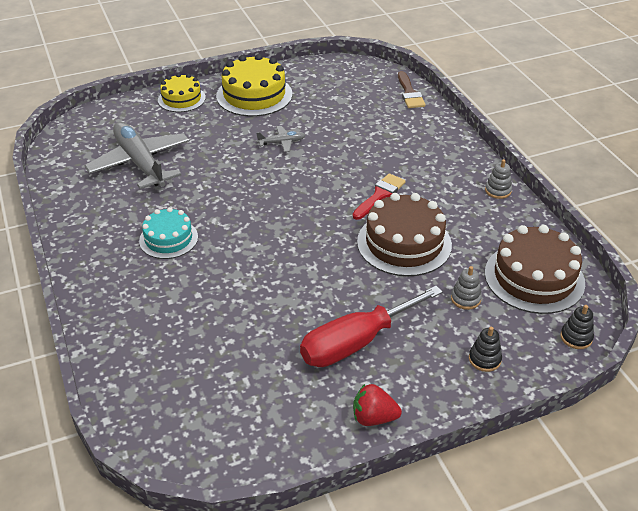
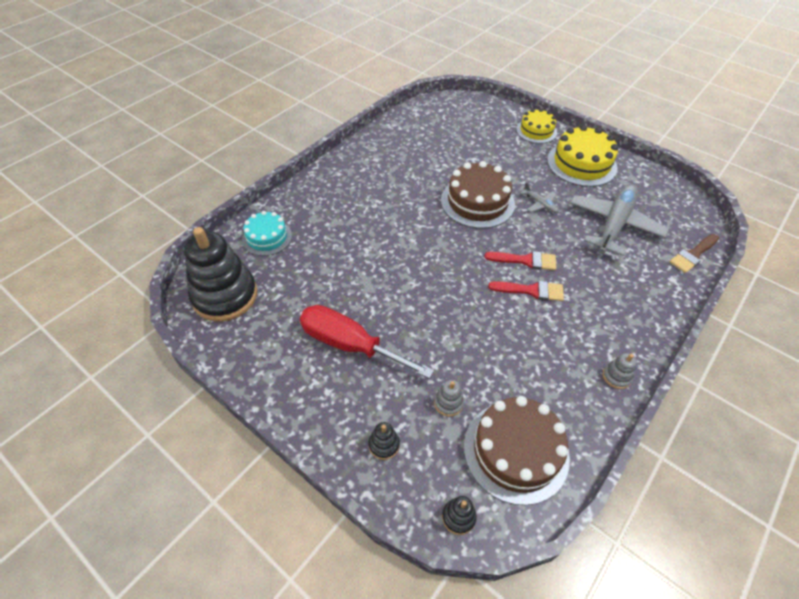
camera: 60 degrees right, 10 degrees up
grey plane [84,122,190,189] -> grey plane moved to [570,184,669,256]
turquoise cake [139,207,198,259] -> turquoise cake moved to [242,211,292,256]
red strawberry [353,384,402,426] -> none
brown cake [357,193,452,276] -> brown cake moved to [441,161,515,229]
none -> black stacking toy [184,227,257,321]
none -> red brush [484,251,557,270]

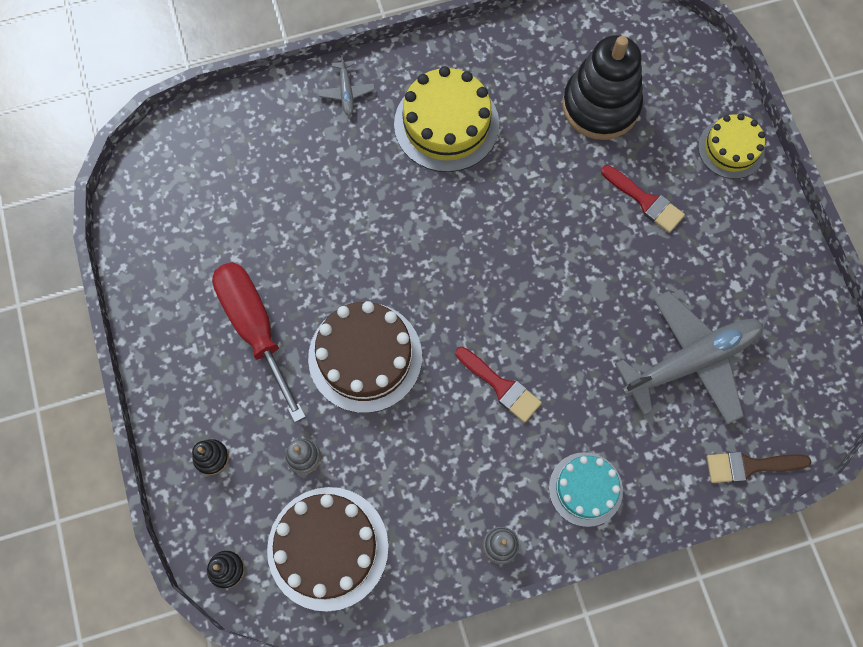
camera: 35 degrees right, 20 degrees up
black stacking toy [184,227,257,321] -> black stacking toy moved to [562,35,643,140]
turquoise cake [242,211,292,256] -> turquoise cake moved to [549,452,623,527]
brown cake [441,161,515,229] -> brown cake moved to [308,301,422,413]
red brush [484,251,557,270] -> red brush moved to [601,165,685,233]
grey plane [520,182,559,213] -> grey plane moved to [318,53,375,116]
yellow cake [547,125,619,187] -> yellow cake moved to [394,66,499,172]

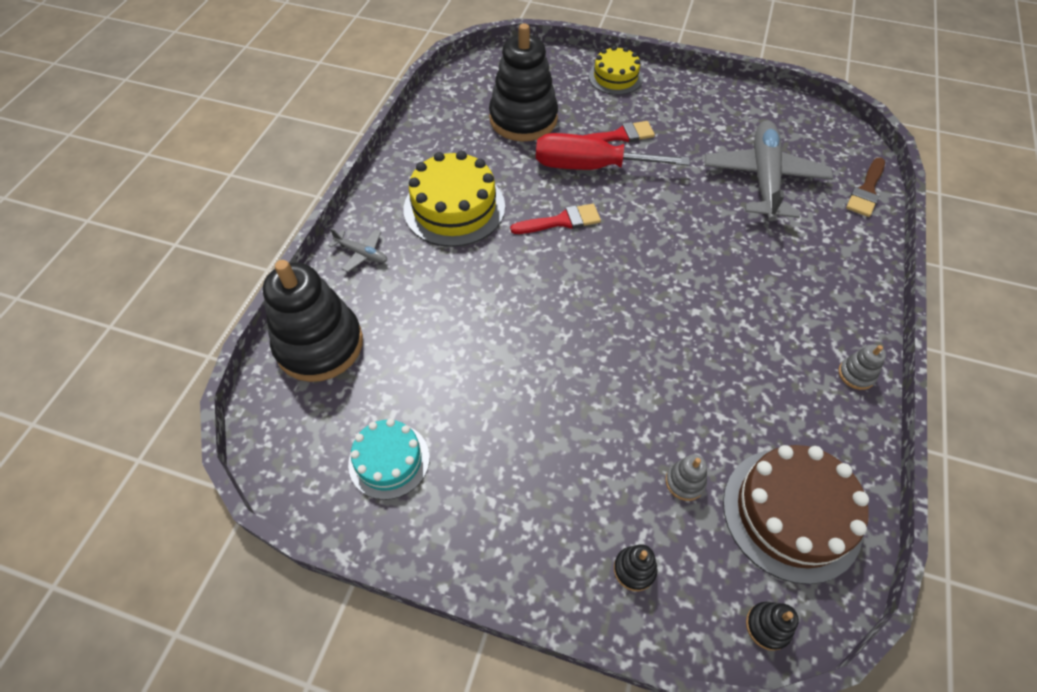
camera: 55 degrees left, 15 degrees down
red screwdriver [212,262,306,422] -> red screwdriver moved to [536,133,690,170]
brown cake [308,301,422,413] -> none
red brush [455,347,542,423] -> red brush moved to [510,204,601,234]
turquoise cake [549,452,623,527] -> turquoise cake moved to [348,419,430,500]
none -> black stacking toy [263,260,363,382]

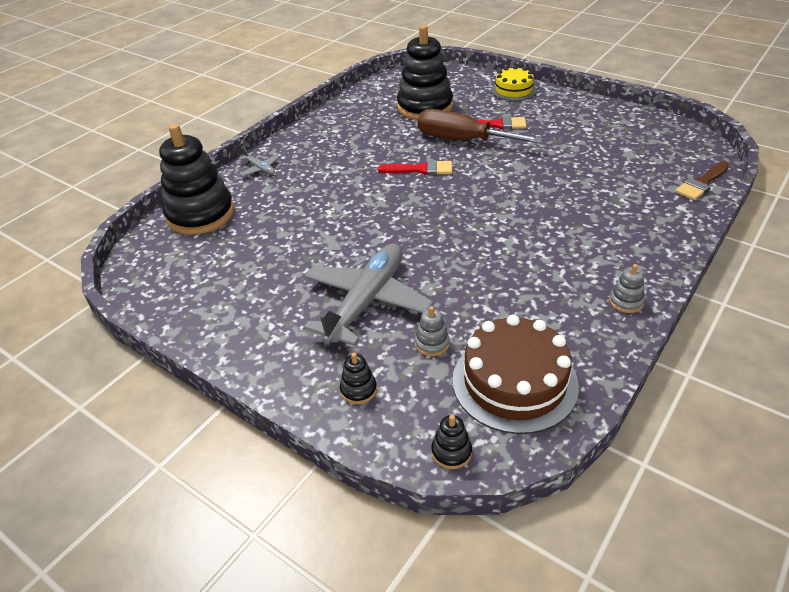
camera: 20 degrees right, 15 degrees down
turquoise cake [348,419,430,500] -> none
yellow cake [404,151,505,247] -> none
red screwdriver [536,133,690,170] -> brown screwdriver [418,109,543,144]
grey plane [705,120,833,221] -> grey plane moved to [304,244,433,346]

